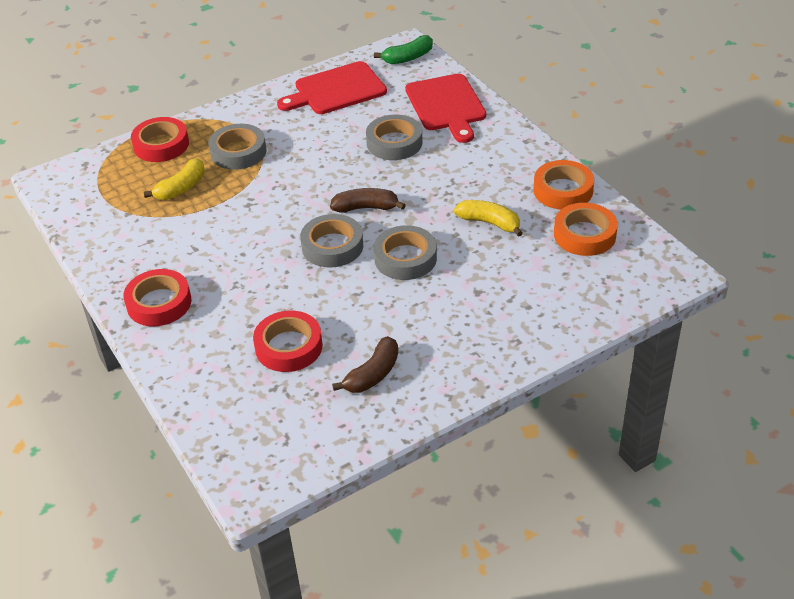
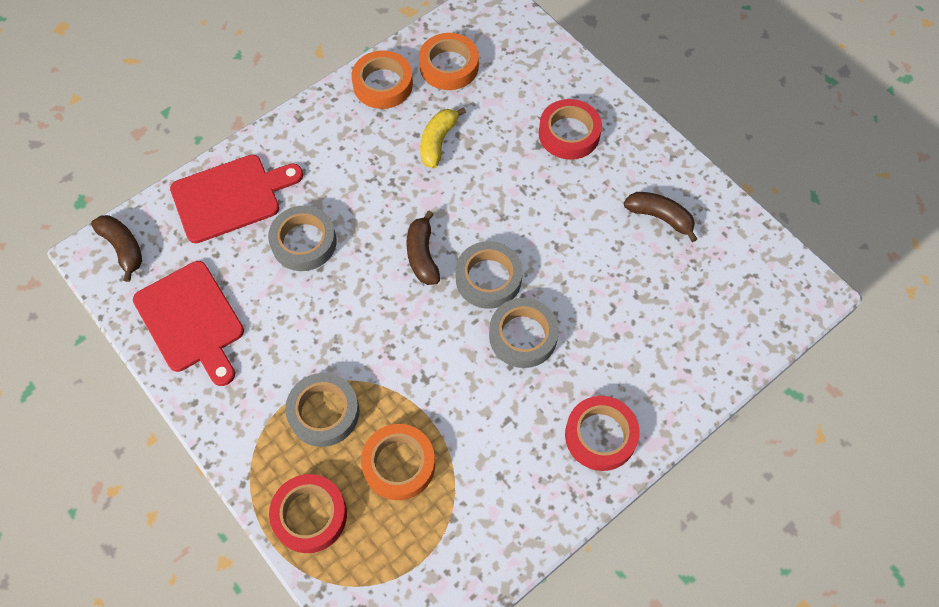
camera: 100 degrees left, 20 degrees up
yellow banana [144,158,205,200] -> orange tape [361,424,435,500]
red tape [253,311,323,372] -> red tape moved to [539,99,602,160]
green banana [374,35,433,64] -> brown banana [91,215,142,282]
grey tape [374,225,437,280] -> grey tape moved to [489,298,559,368]

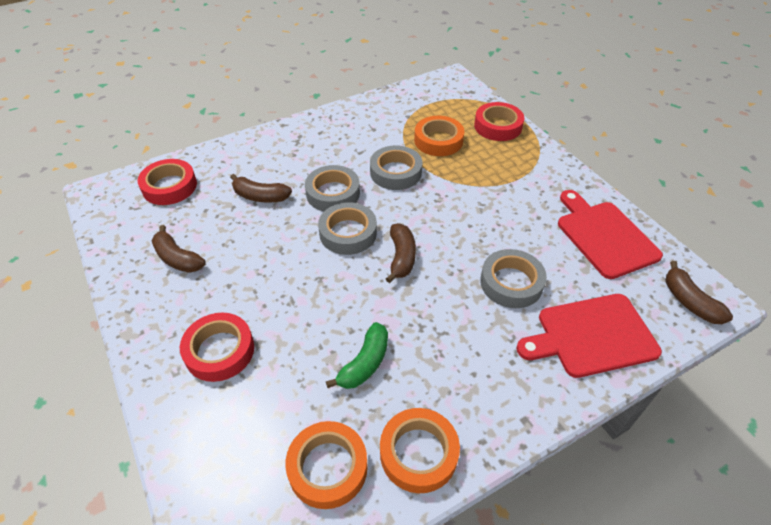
camera: 170 degrees left, 15 degrees down
grey tape [285,373,359,447] -> grey tape moved to [370,145,422,190]
yellow banana [420,107,466,168] -> green banana [326,322,388,389]
red tape [565,396,640,471] -> red tape moved to [138,159,197,205]
none -> brown banana [230,174,292,203]

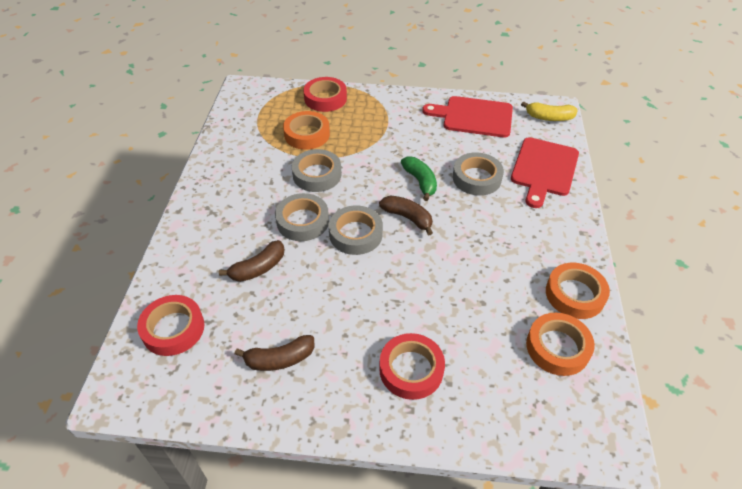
camera: 55 degrees left, 0 degrees up
green banana [326,322,388,389] -> green banana moved to [401,157,437,201]
brown banana [665,261,733,324] -> yellow banana [521,101,577,121]

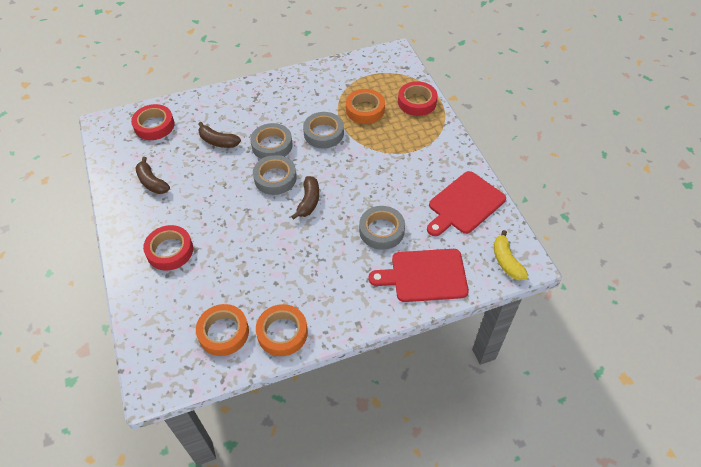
camera: 65 degrees right, 5 degrees up
green banana [401,157,437,201] -> none
red cutting board [422,96,513,138] -> red cutting board turned 120 degrees counterclockwise [427,171,506,236]

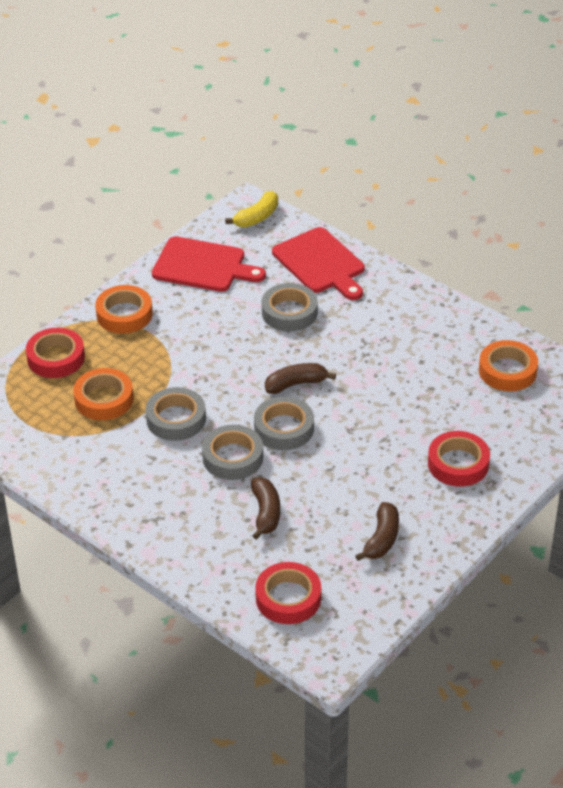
camera: 120 degrees left, 10 degrees down
orange tape [256,304,308,356] -> orange tape moved to [95,285,153,334]

